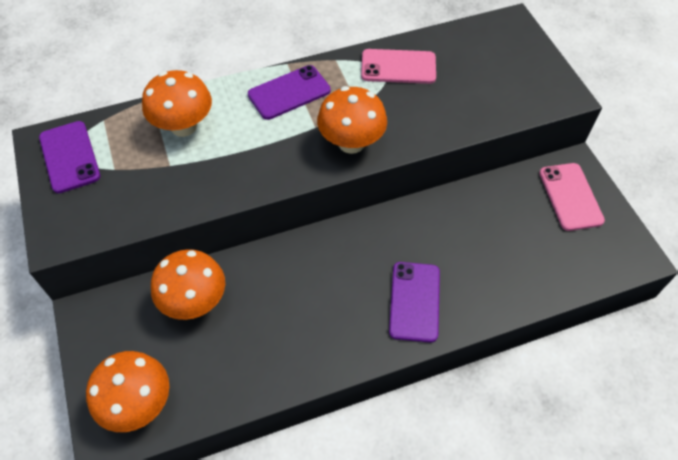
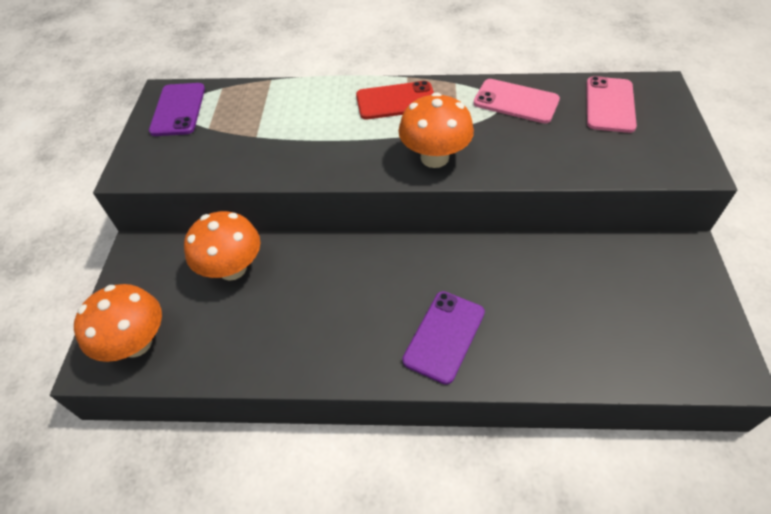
camera: 25 degrees right, 5 degrees down
orange mushroom [142,70,212,137] -> none
purple phone [248,65,331,120] -> red phone [356,81,434,119]
pink phone [539,163,605,231] -> pink phone moved to [586,76,637,133]

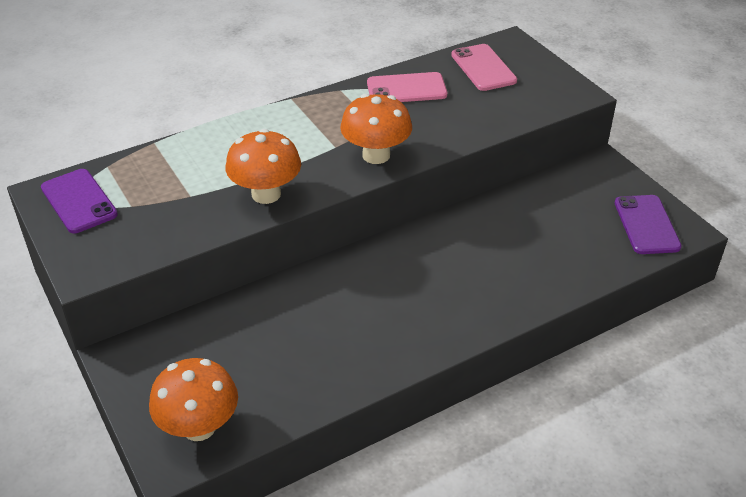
camera: 35 degrees left, 10 degrees down
orange mushroom [184,211,260,281] -> orange mushroom moved to [226,129,301,204]
red phone [356,81,434,119] -> none
purple phone [402,291,485,385] -> purple phone moved to [614,195,682,254]

